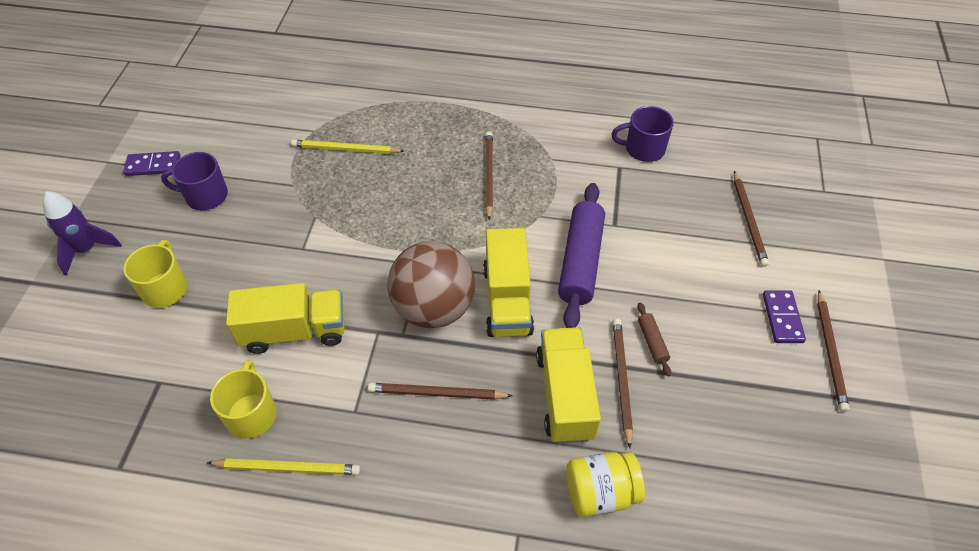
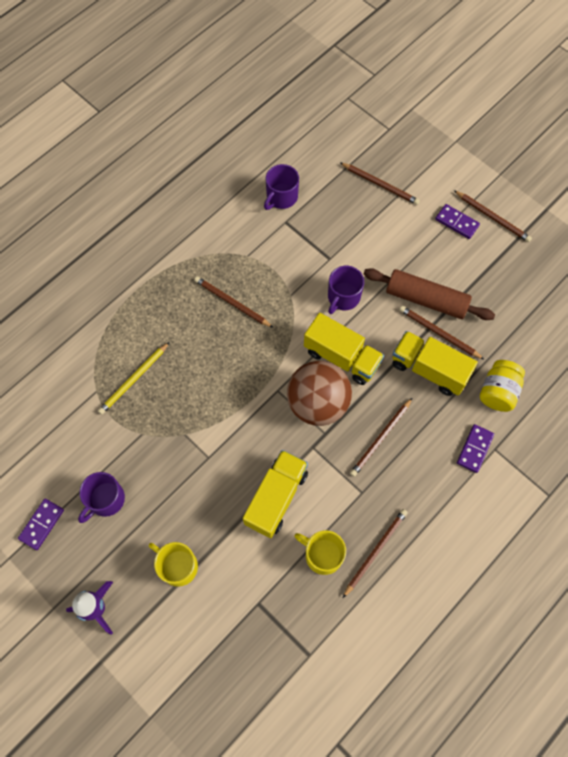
camera: 55 degrees left, 15 degrees up
yellow pencil [207,458,361,475] -> brown pencil [343,509,408,598]
purple rolling pin [558,183,605,328] -> purple mug [328,266,364,314]
brown rolling pin [637,302,671,376] -> brown rolling pin [364,268,495,320], size x2.27
none -> purple domino [457,424,494,473]

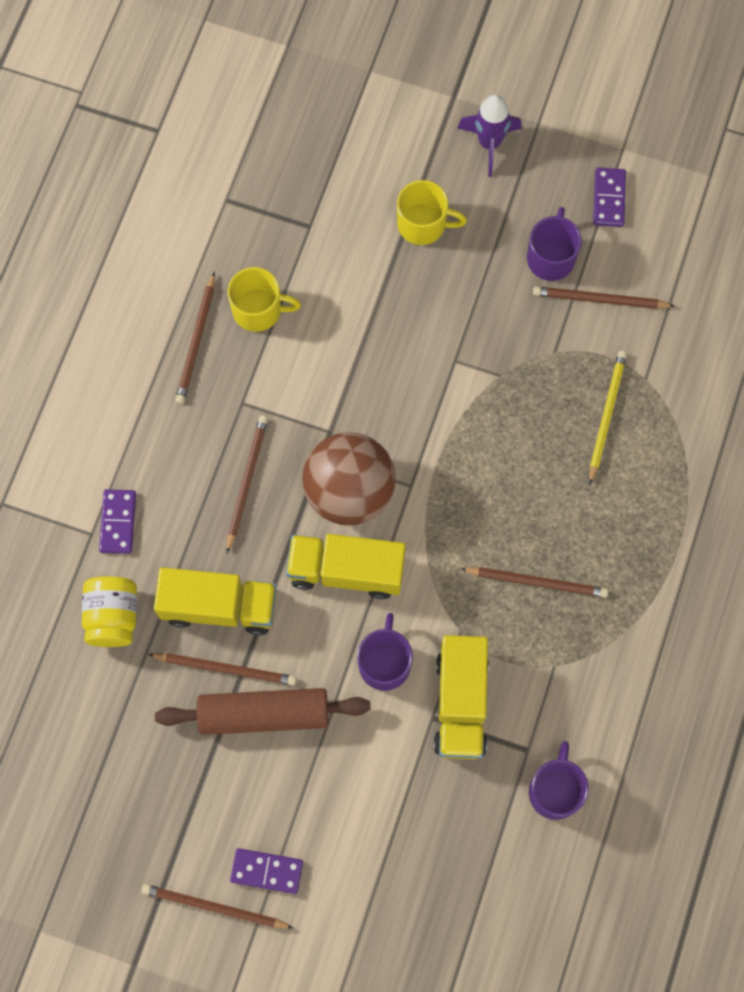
camera: 155 degrees right, 5 degrees up
yellow truck [243,450,308,538] -> yellow truck moved to [434,635,489,760]
brown pencil [340,162,420,205] -> brown pencil moved to [533,286,674,309]

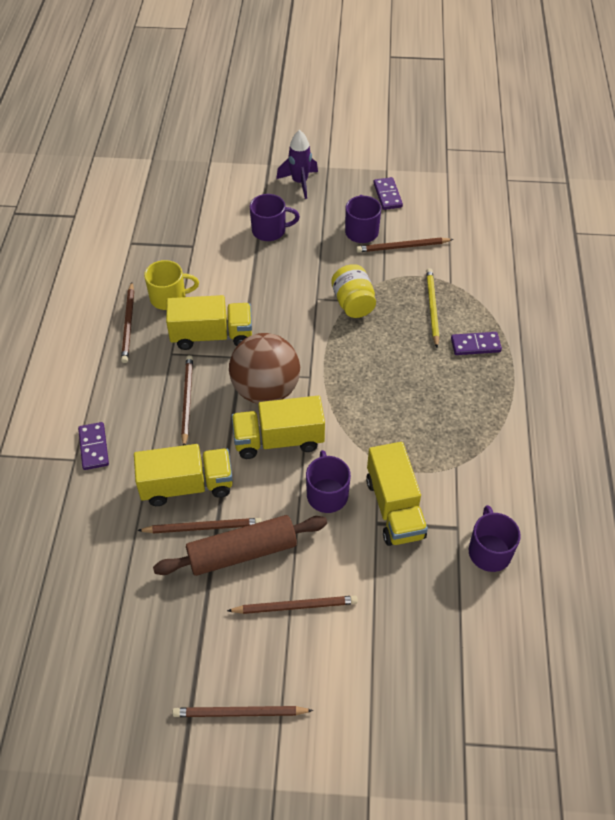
camera: 15 degrees left, 20 degrees down
yellow jar [82,576,137,647] -> yellow jar moved to [331,264,376,318]
purple domino [230,848,303,894] -> purple domino moved to [451,332,502,355]
yellow mug [397,180,467,245] -> purple mug [250,194,300,241]
brown pencil [461,567,608,597] -> brown pencil moved to [227,596,358,614]
none -> yellow truck [166,295,252,350]

